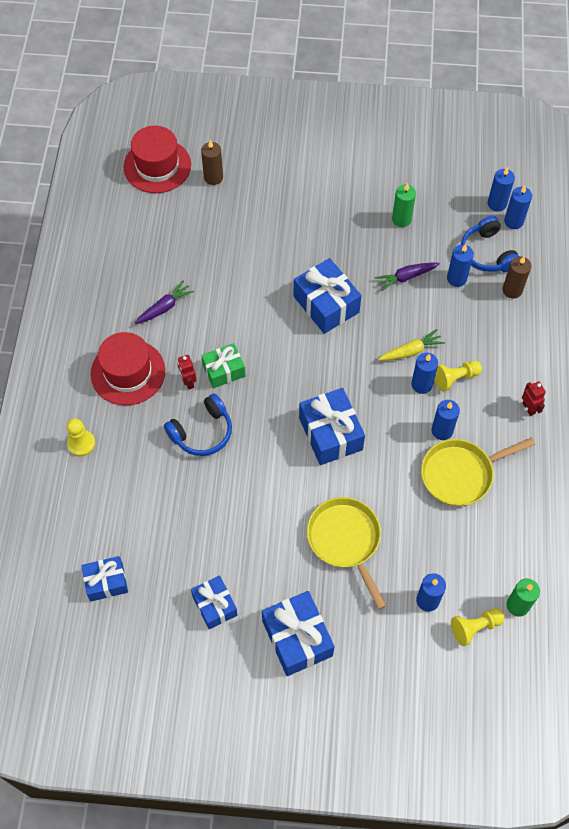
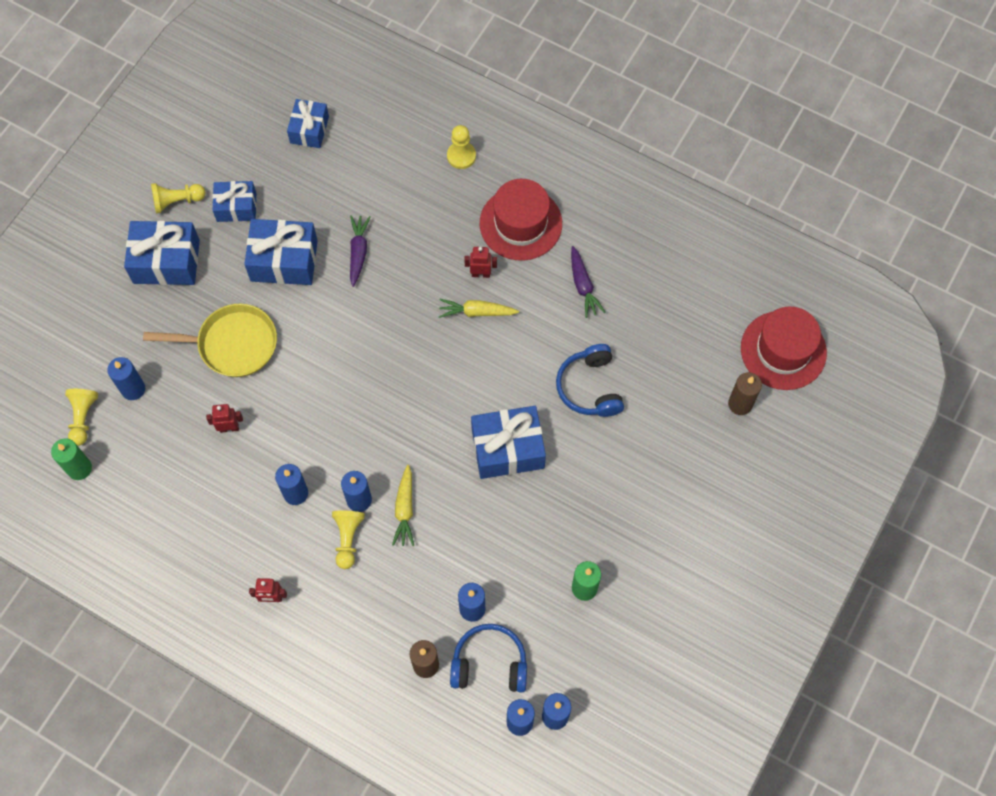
camera: 115 degrees right, 5 degrees up
blue headphones [164,393,232,456] -> blue headphones moved to [556,344,624,417]
green gift [201,343,245,388] -> yellow carrot [439,299,519,318]
blue gift [299,388,365,465] -> blue gift moved to [244,219,318,285]
purple carrot [375,262,440,291] -> purple carrot moved to [350,215,371,287]
yellow pan [421,438,535,506] -> none
none -> yellow pawn [151,183,205,214]
none -> red robot [206,404,243,433]

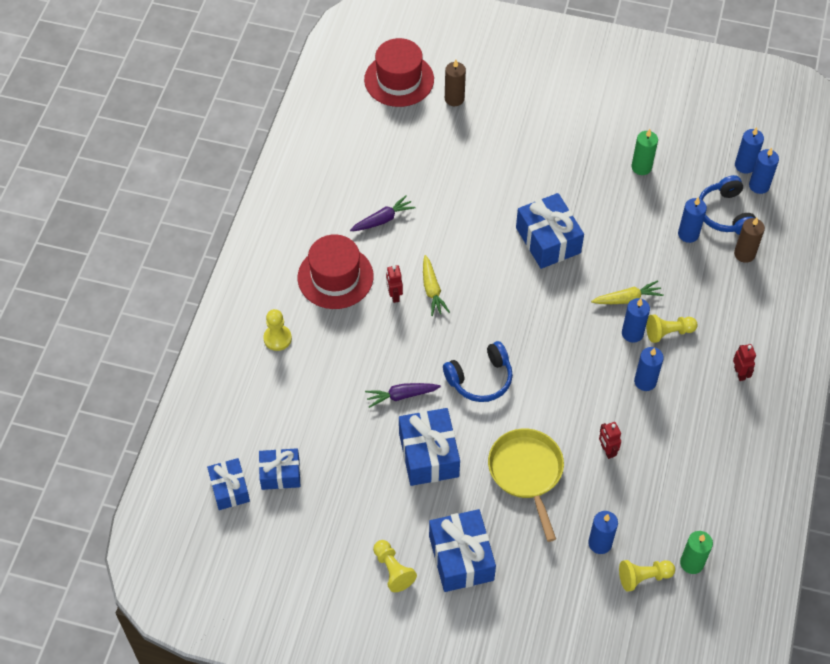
camera: 105 degrees left, 10 degrees down
blue gift [212,181,257,222] -> blue gift moved to [207,458,250,510]
blue headphones [556,344,624,417] -> blue headphones moved to [443,341,513,402]

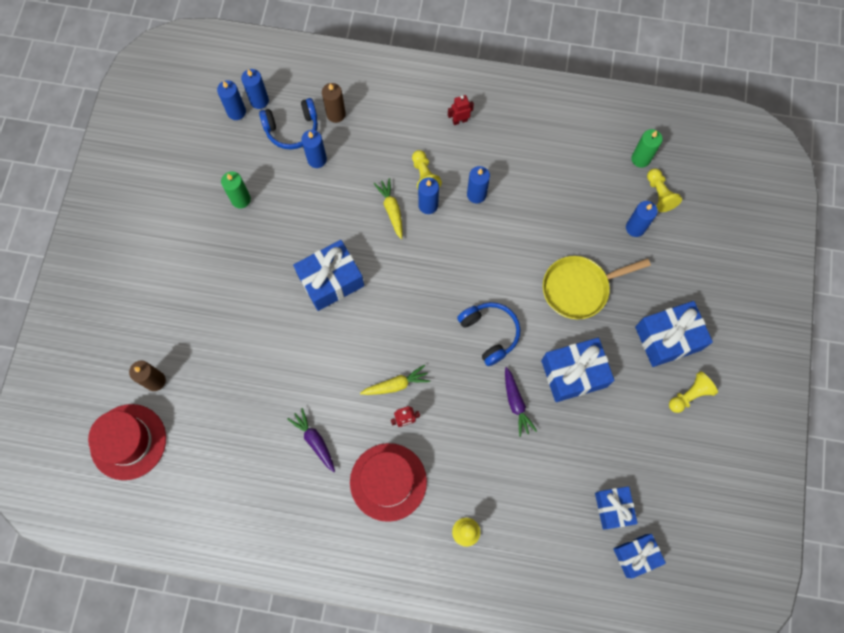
camera: 95 degrees left, 15 degrees up
red robot [599,422,621,459] -> none

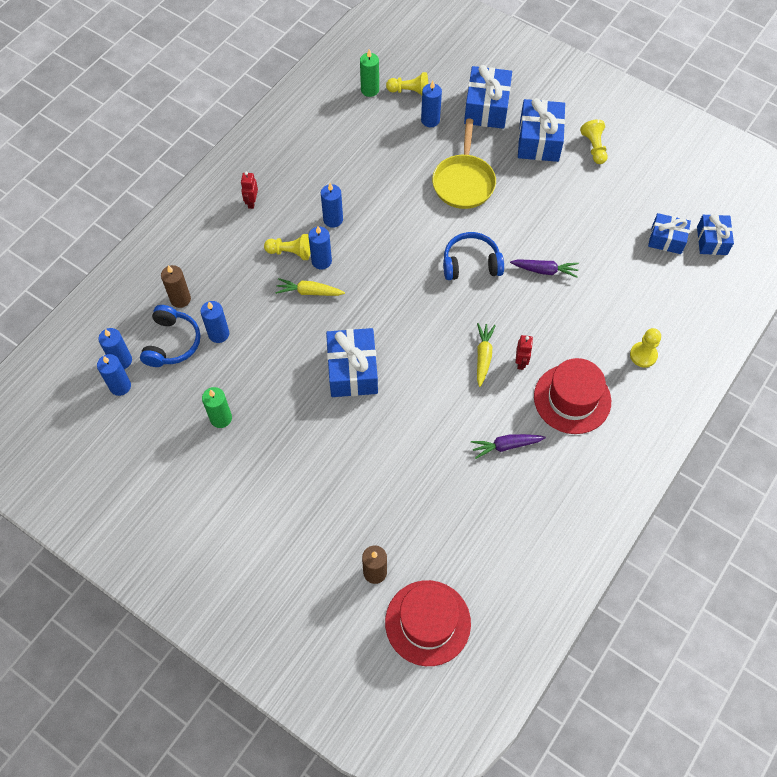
camera: 65 degrees left, 10 degrees down
blue gift [541,338,614,402] -> blue gift moved to [464,65,512,129]

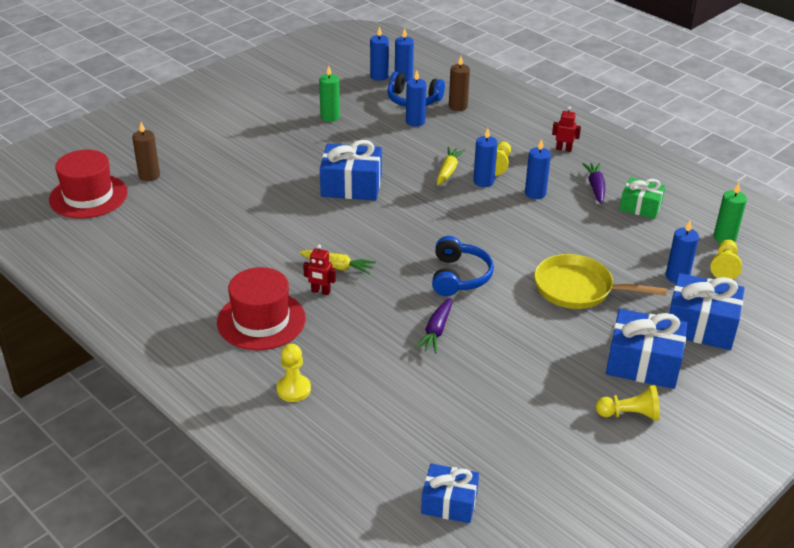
camera: 100 degrees right, 25 degrees down
purple carrot [471,434,546,459] -> purple carrot moved to [582,163,605,204]
blue gift [648,213,691,254] -> none
none -> green gift [619,177,665,219]

